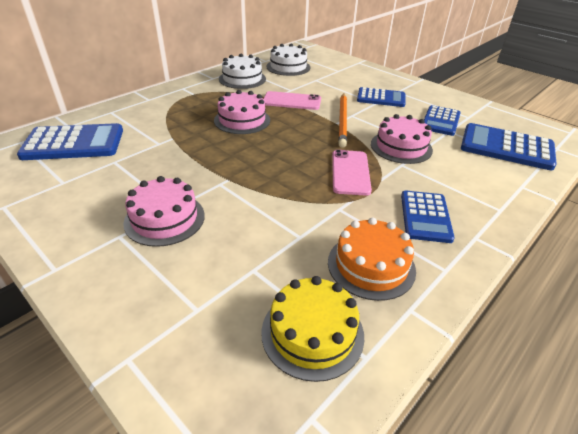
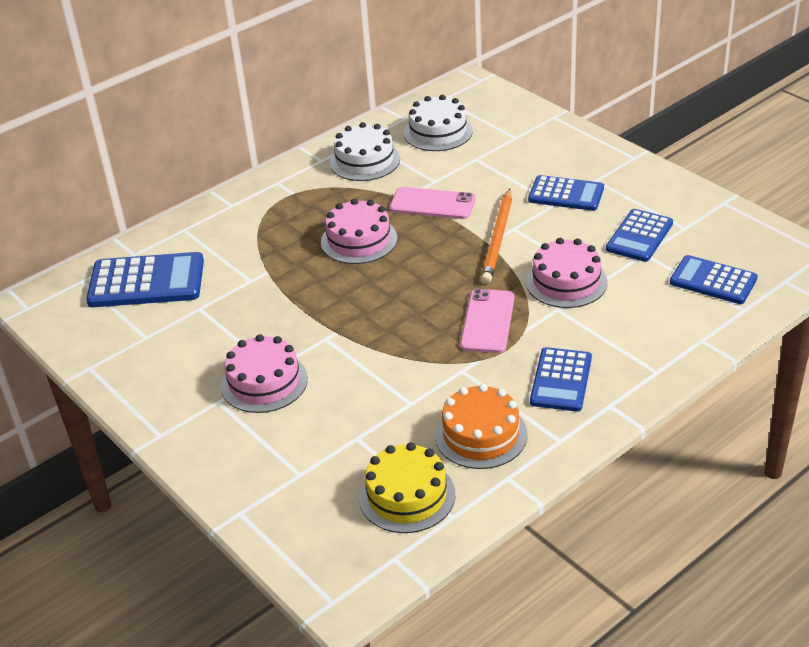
camera: 10 degrees right, 0 degrees up
blue calculator [461,123,557,170] -> blue calculator [670,255,758,304], size x0.66

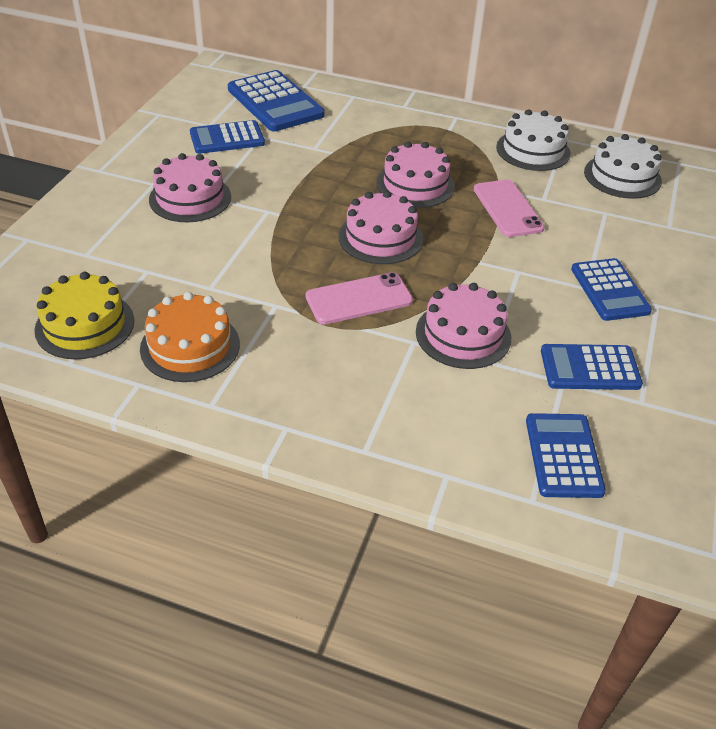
camera: 55 degrees right, 5 degrees up
orange pencil [481,188,512,284] -> none
blue calculator [530,347,592,412] -> blue calculator moved to [190,120,265,154]
none -> pink cake [339,191,423,264]

